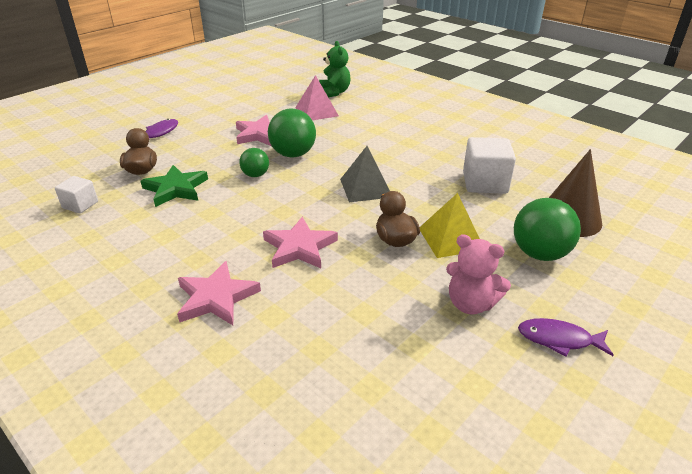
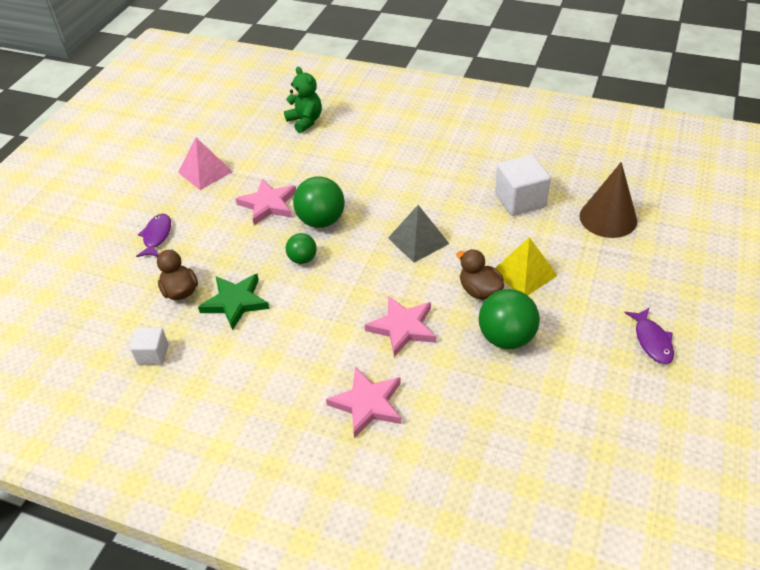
camera: 20 degrees left, 10 degrees up
pink pyramid [295,75,339,120] -> pink pyramid moved to [178,137,233,190]
pink teddy bear [446,234,511,315] -> none
green ball [514,198,581,261] -> green ball moved to [479,289,540,349]
purple fish [518,318,613,357] -> purple fish turned 90 degrees counterclockwise [624,308,674,364]

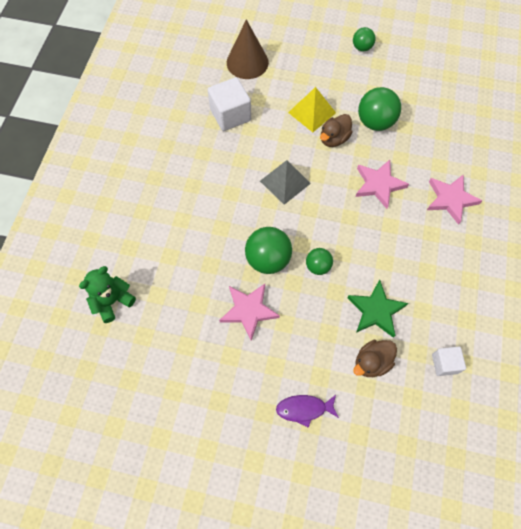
camera: 100 degrees left, 20 degrees up
pink pyramid [178,137,233,190] -> none
purple fish [624,308,674,364] -> green ball [353,27,376,51]

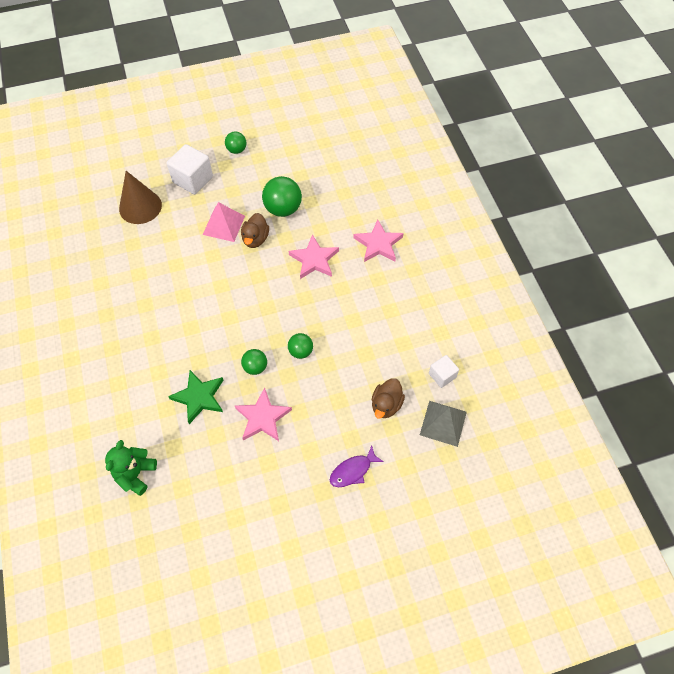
camera: 30 degrees left, 5 degrees down
white cube [208,77,251,131] -> white cube moved to [167,144,213,194]
green ball [245,227,292,274] -> green ball [241,349,267,375], size x0.58
grey pyramid [260,160,311,205] -> grey pyramid moved to [420,401,467,447]
yellow pyramid [288,87,336,132] -> pink pyramid [203,202,245,242]
green star [348,280,408,338] -> green star moved to [168,370,223,424]

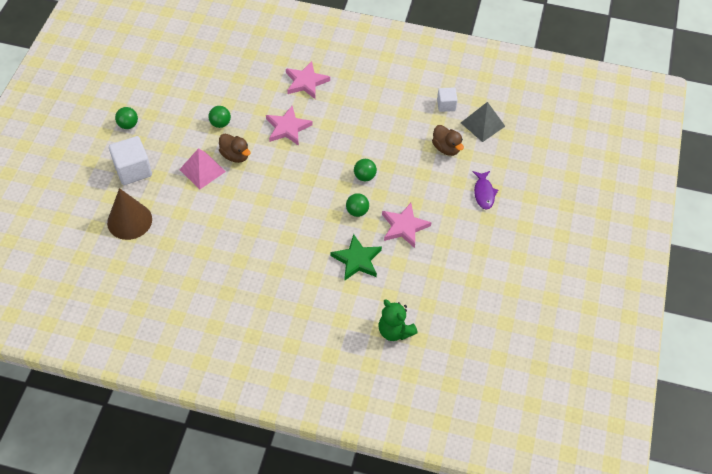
camera: 60 degrees left, 5 degrees down
green ball [262,176,302,217] -> green ball [208,106,231,128], size x0.58

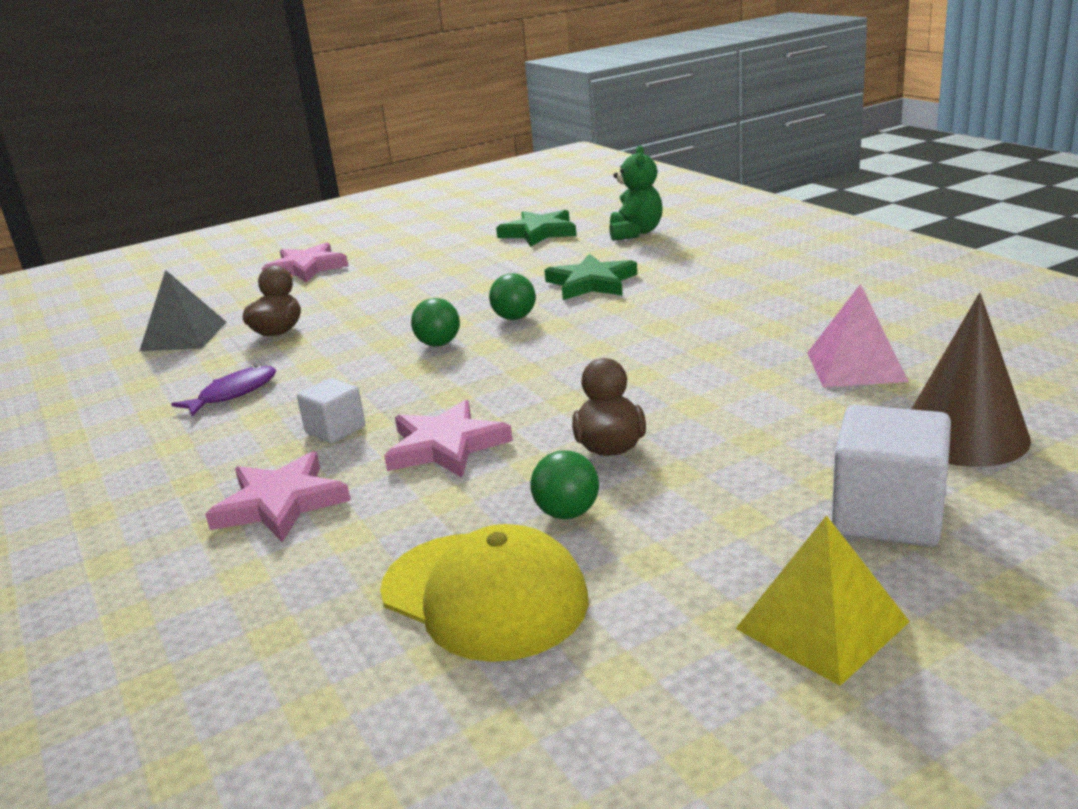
camera: 130 degrees left, 30 degrees down
green ball [115,107,138,129] -> yellow pyramid [735,515,910,686]
pink pyramid [179,148,226,189] -> pink pyramid moved to [807,284,909,387]
pink star [382,203,432,248] -> pink star moved to [262,242,348,282]
white cube [437,88,458,112] -> white cube moved to [297,378,365,443]
purple fish [473,171,498,210] -> purple fish moved to [171,365,276,417]
none -> yellow cap [380,524,589,662]
none -> green star [496,210,576,247]

